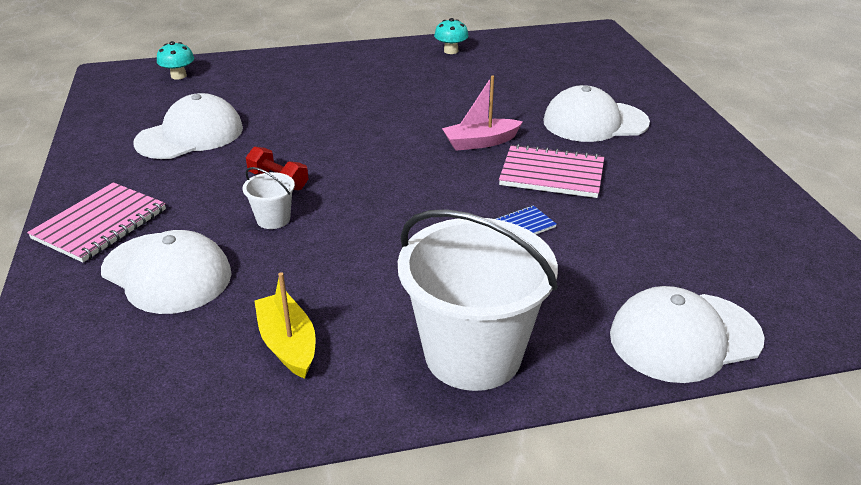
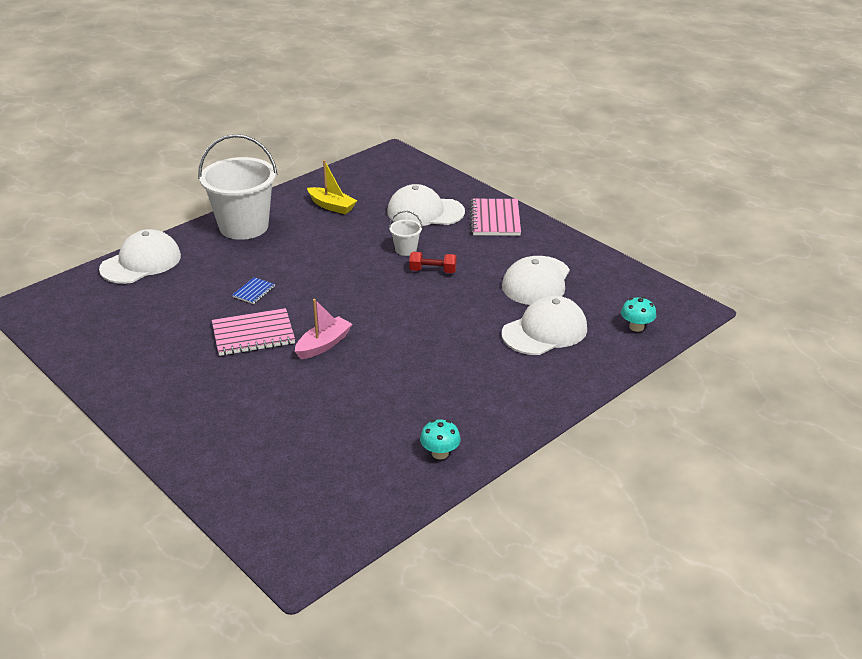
camera: 150 degrees right, 0 degrees up
white cap [543,85,650,142] -> white cap moved to [502,295,587,355]

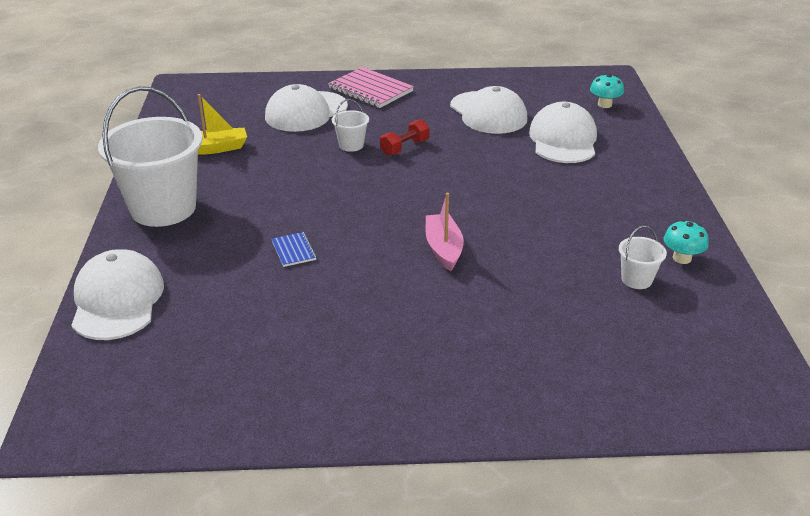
camera: 50 degrees left, 0 degrees up
pink notebook [212,308,295,356] -> none
none -> white bucket [619,225,667,289]

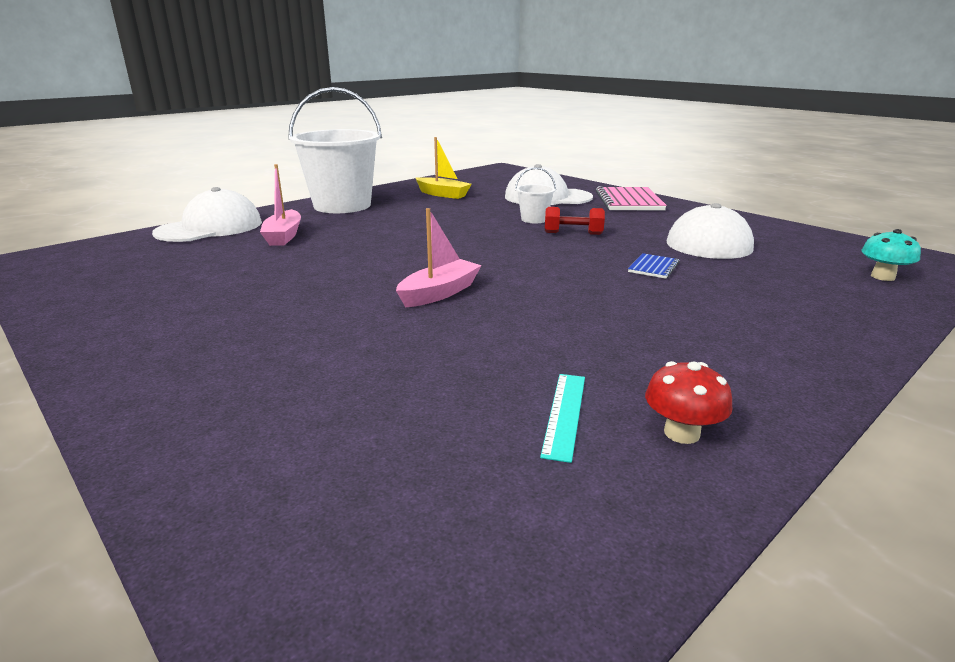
camera: 50 degrees right, 10 degrees down
blue notebook [271,232,317,267] -> blue notebook moved to [628,253,679,279]
white cap [529,102,597,163] -> none
white bucket [619,225,667,289] -> turquoise ruler [540,374,585,463]
turquoise mushroom [663,220,709,264] -> red mushroom [645,361,733,444]
none -> pink boat [260,164,301,246]

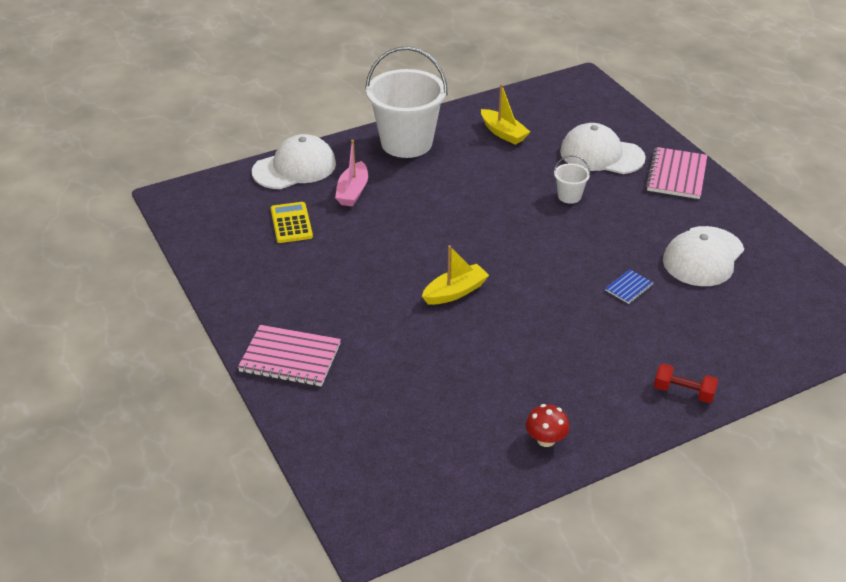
camera: 15 degrees right, 15 degrees up
pink boat [396,208,482,307] -> yellow boat [422,245,489,305]
turquoise ruler [540,374,585,463] -> none
red dumbbell [545,207,605,235] -> red dumbbell moved to [654,363,718,403]
turquoise mushroom [861,229,921,281] -> none
none -> pink notebook [238,325,341,386]
none -> yellow calculator [271,202,313,243]

